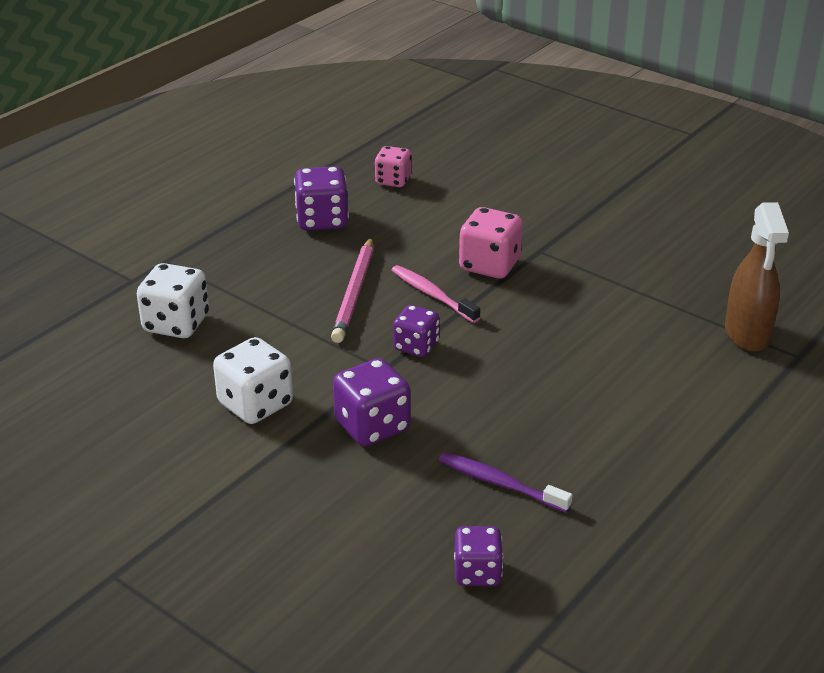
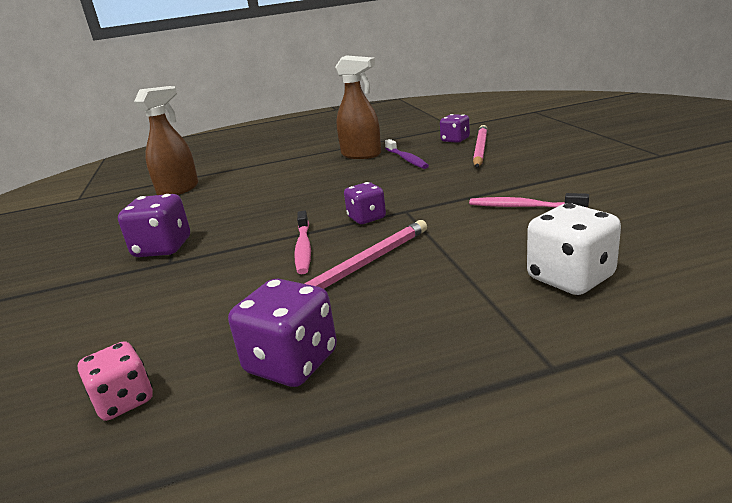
camera: 140 degrees left, 10 degrees down
white dice [213,337,293,424] -> pink toothbrush [469,193,589,208]
purple dice [333,358,411,446] -> purple dice moved to [118,194,190,257]
pink dice [459,207,523,279] -> none
none -> brown spray bottle [335,55,381,159]
none -> pink pencil [473,125,488,167]

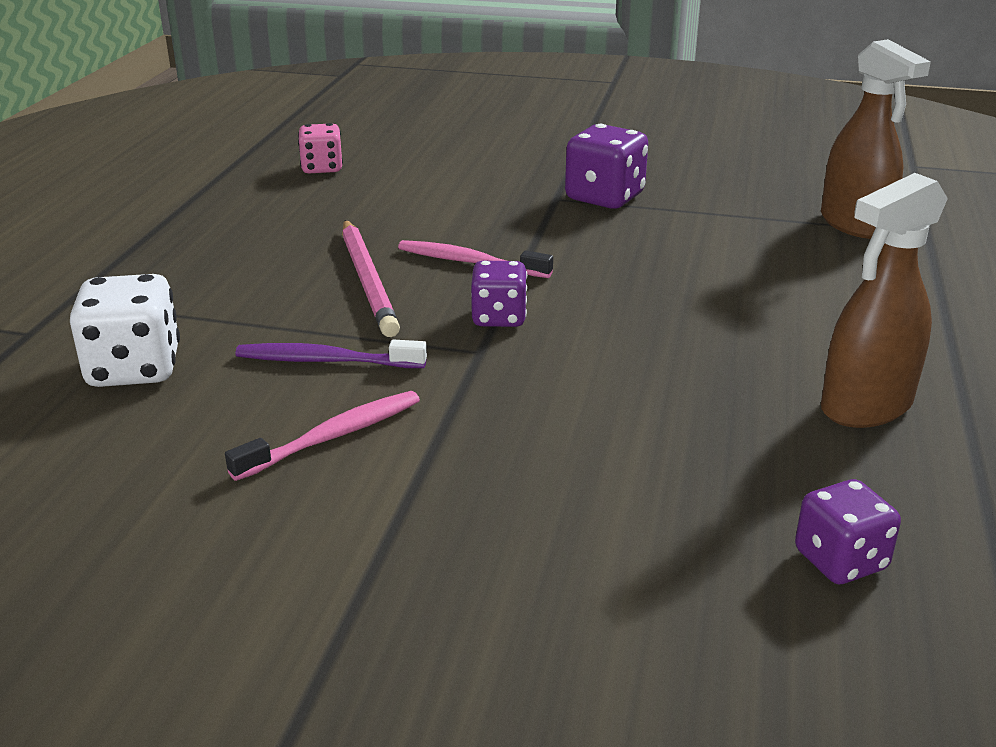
camera: 115 degrees right, 5 degrees up
purple dice [228,279,337,387] -> none
purple toothbrush [385,139,429,169] -> purple toothbrush moved to [236,340,427,368]
pink pencil [473,125,488,167] -> none

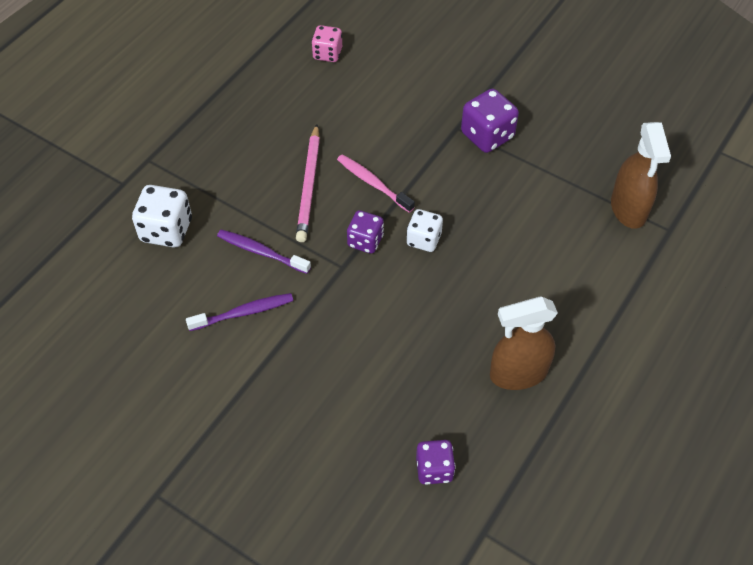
camera: 20 degrees right, 25 degrees up
pink toothbrush [225,391,420,481] -> purple toothbrush [186,293,293,331]
none -> white dice [406,209,443,252]

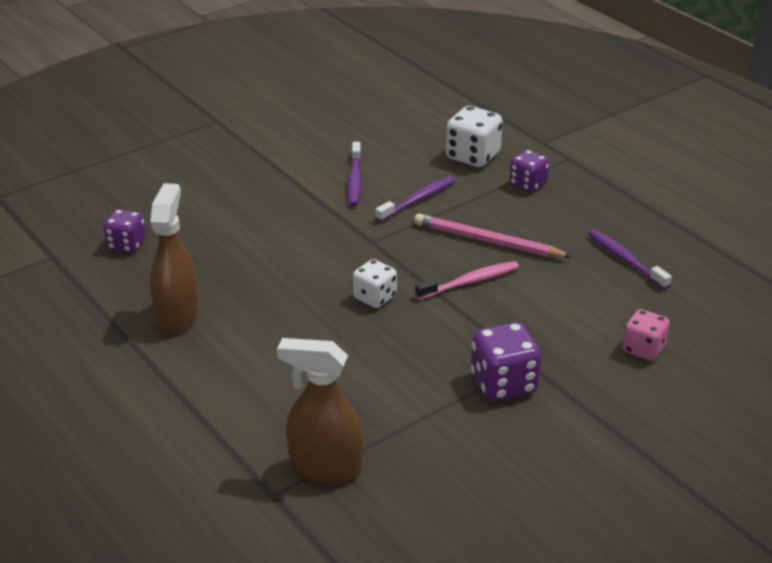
camera: 110 degrees right, 20 degrees down
pink dice [311,25,342,62] -> pink dice moved to [623,309,670,361]
purple dice [347,210,384,254] -> purple dice moved to [509,150,549,192]
none -> purple toothbrush [588,229,672,289]

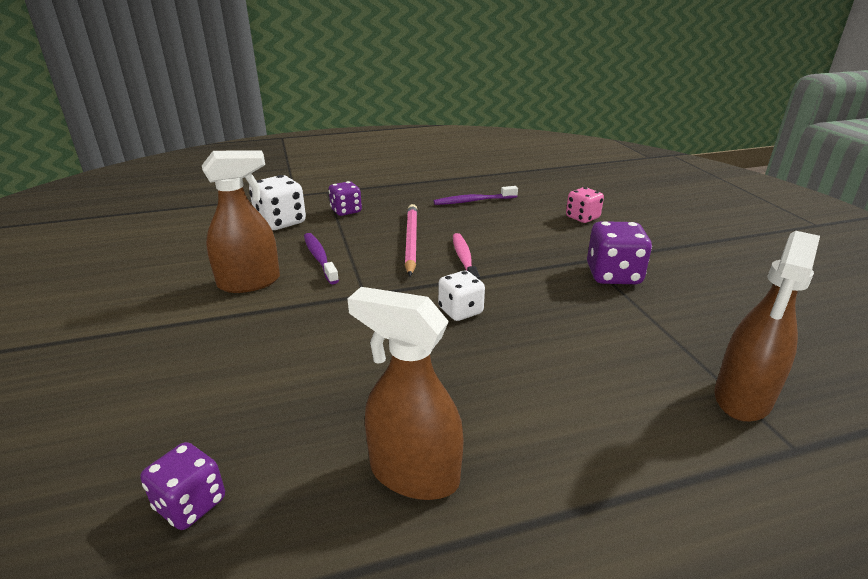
camera: 70 degrees left, 5 degrees down
purple toothbrush [347,142,362,206] -> brown spray bottle [202,150,280,293]
pink pencil [414,213,572,258] -> pink pencil turned 135 degrees clockwise [405,204,418,276]

